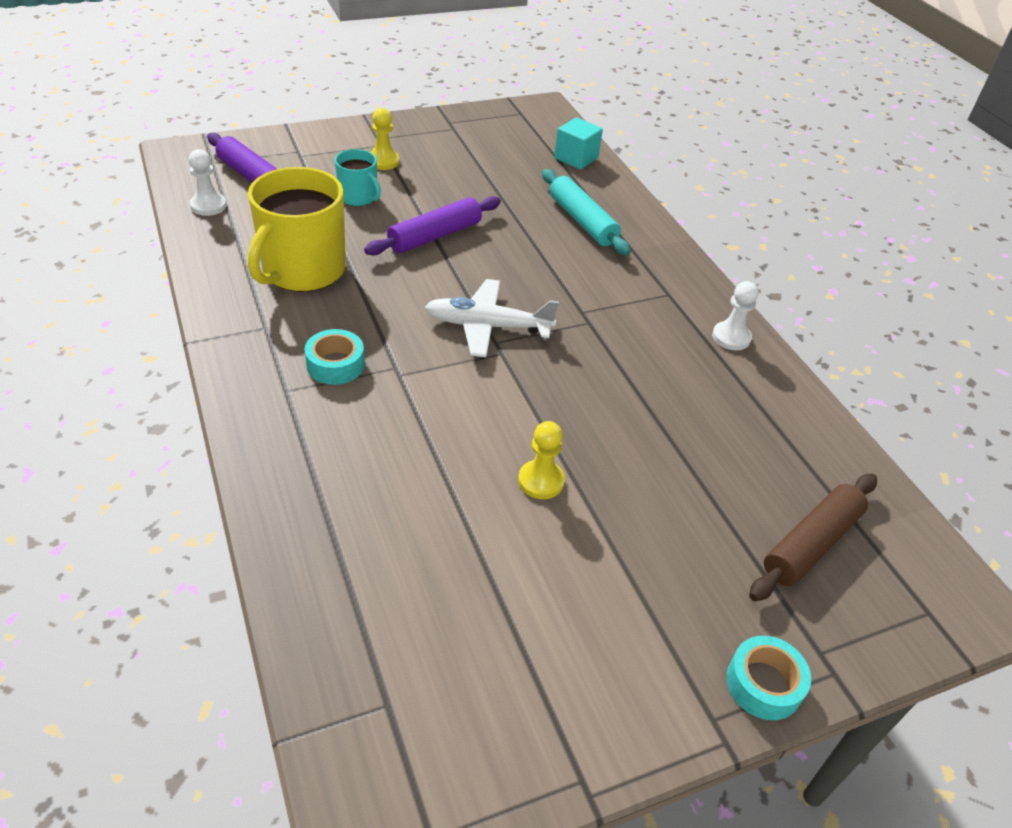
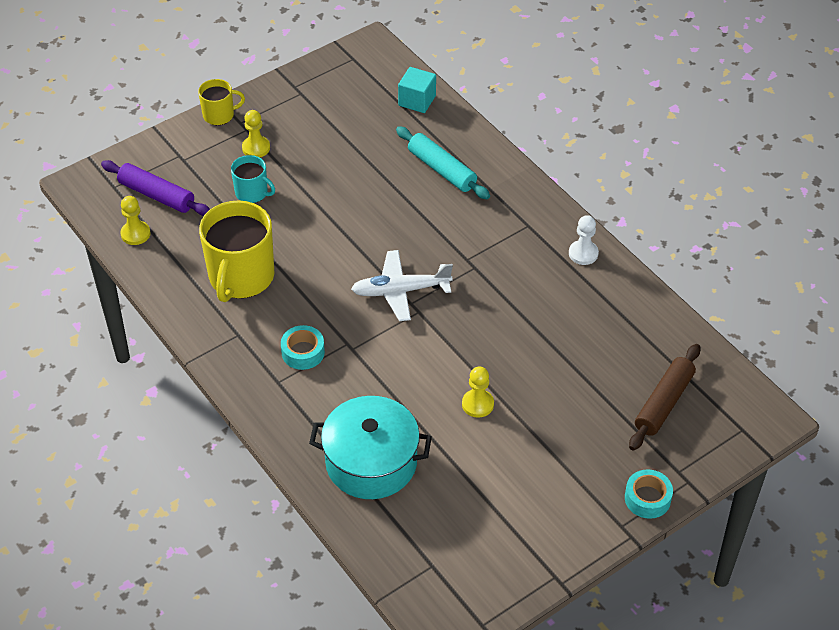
camera: 10 degrees left, 5 degrees up
white pawn [189,149,227,216] -> yellow pawn [120,196,150,245]
purple rolling pin [364,196,501,256] -> none
none -> yellow mug [198,79,245,125]
none -> turquoise pot [309,396,432,499]

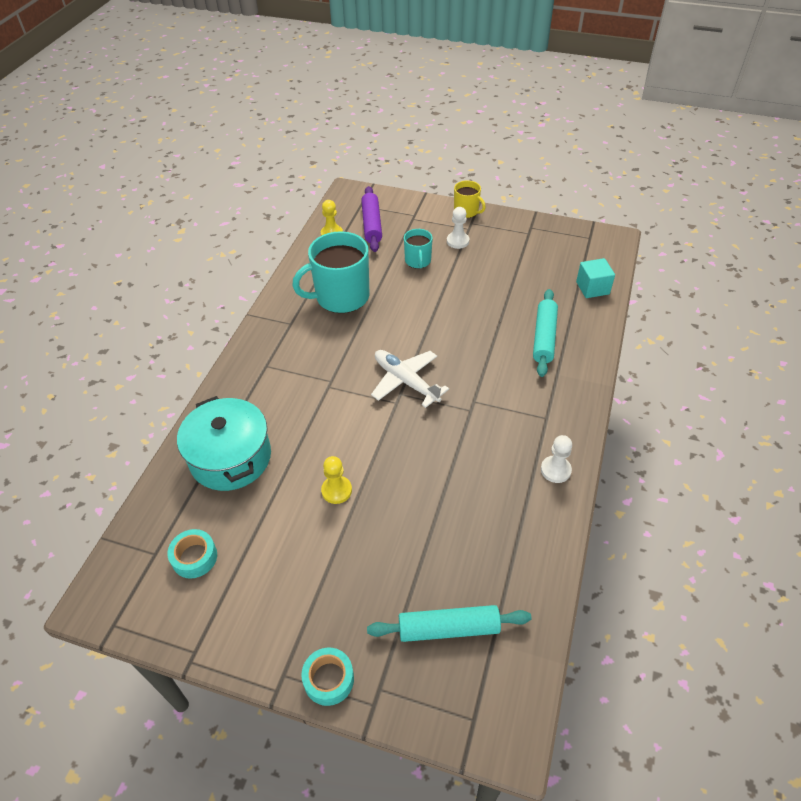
camera: 55 degrees right, 0 degrees up
yellow mug [199,200,274,302] -> turquoise mug [292,231,370,313]
yellow pawn [242,110,270,158] -> white pawn [447,207,469,249]
turquoise tape [281,325,325,370] -> turquoise tape moved to [167,529,217,579]
brown rolling pin [629,344,700,450] -> turquoise rolling pin [367,605,532,642]

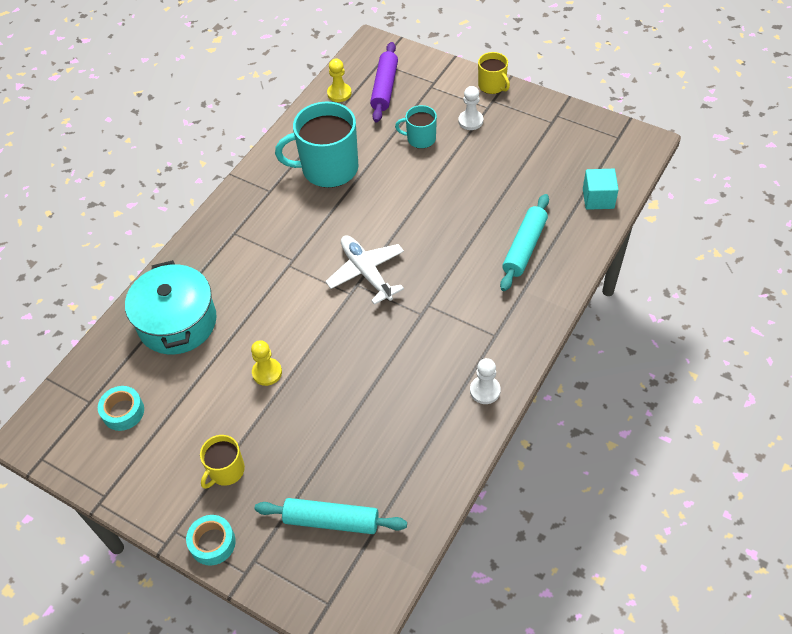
camera: 15 degrees right, 5 degrees up
turquoise mug [404,229,433,269] -> turquoise mug turned 90 degrees clockwise [395,105,437,149]
none -> yellow mug [200,435,245,489]

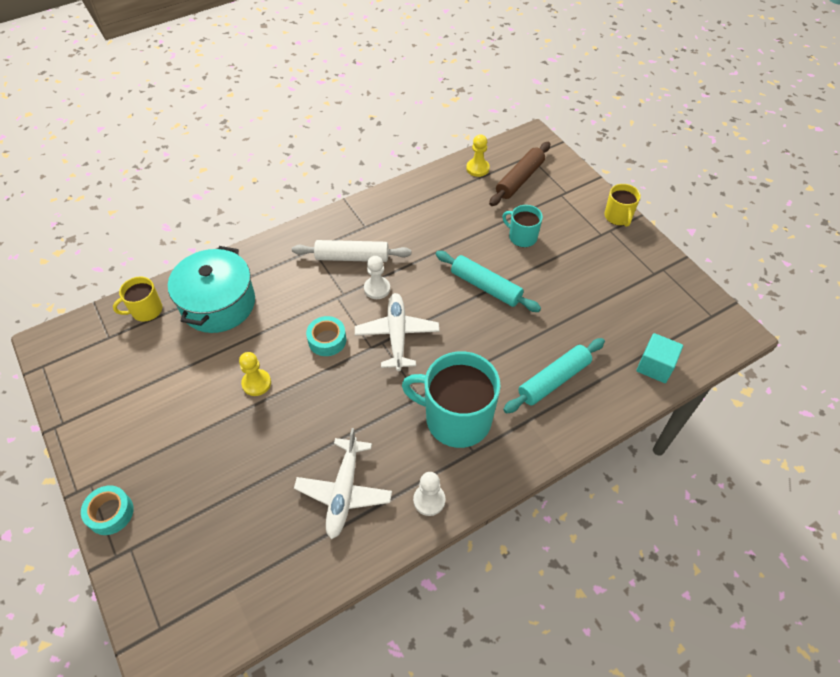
camera: 25 degrees right, 0 degrees up
turquoise tape [98,386,144,431] -> turquoise tape moved to [306,316,346,356]
yellow mug [200,435,245,489] -> yellow mug moved to [113,276,162,322]
turquoise rolling pin [255,498,407,534] -> turquoise rolling pin moved to [436,251,541,312]
turquoise mug [275,101,359,188] -> turquoise mug moved to [402,351,501,448]
purple rolling pin [370,42,398,123] -> brown rolling pin [489,142,550,206]
white pawn [458,86,483,130] -> white pawn moved to [364,256,390,299]
none -> white rolling pin [292,240,411,262]
none -> white plane [294,428,392,539]

